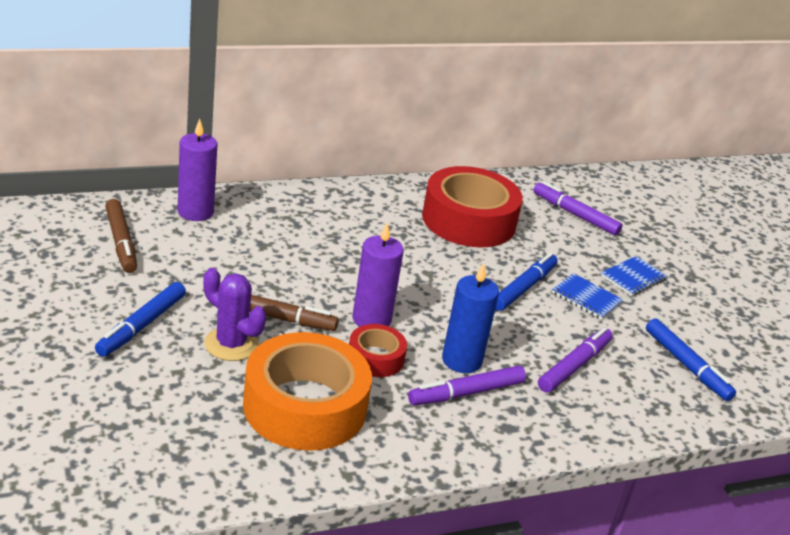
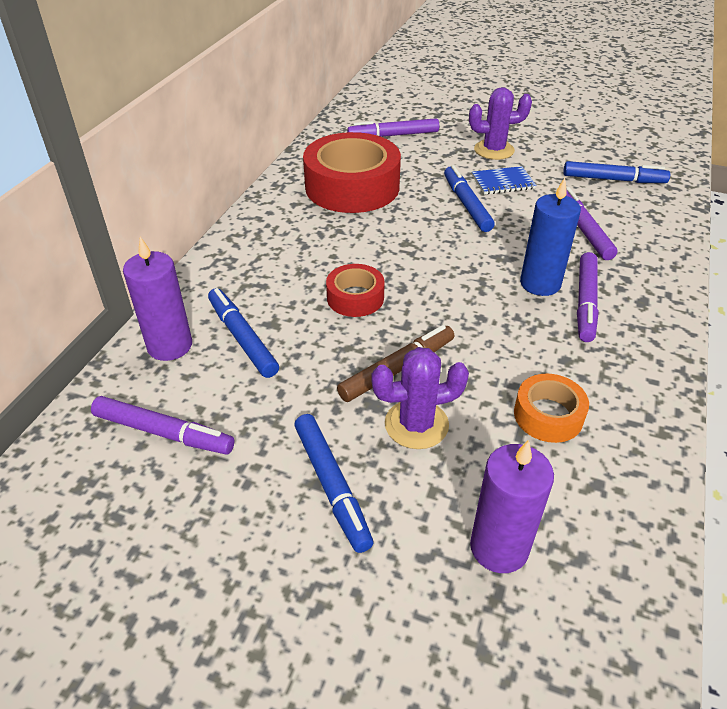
camera: 45 degrees left, 10 degrees up
brown marker [105,199,137,273] -> purple marker [91,396,235,455]
orange tape [243,332,372,451] -> orange tape [514,374,589,443], size x0.50
red tape [349,324,407,377] -> red tape moved to [326,264,385,317]
purple candle [352,222,404,327] -> purple candle moved to [470,440,554,573]
blue notebook [601,256,667,296] -> purple cactus [469,87,532,160]
none -> blue marker [208,288,279,378]

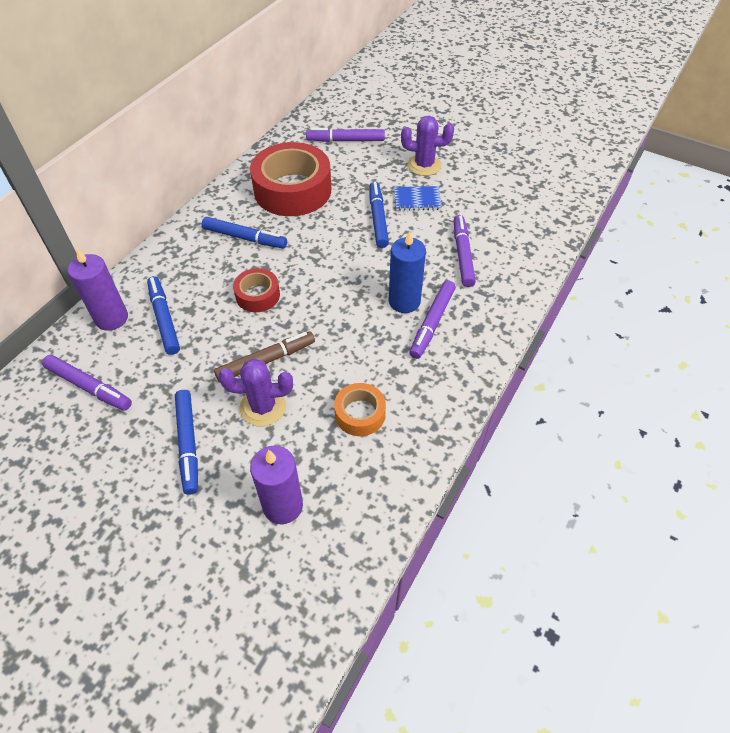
camera: 10 degrees right, 10 degrees up
blue marker [563,161,670,183] -> blue marker moved to [202,217,287,248]

